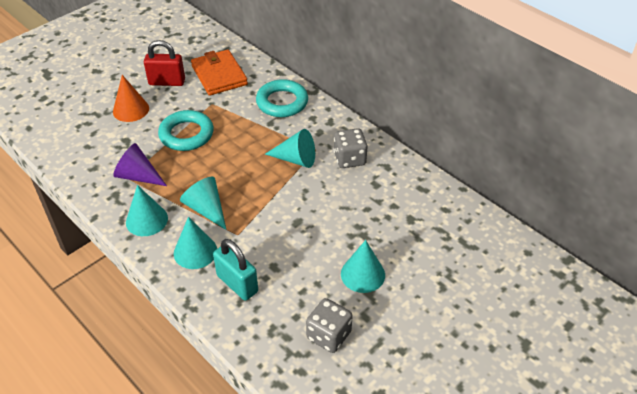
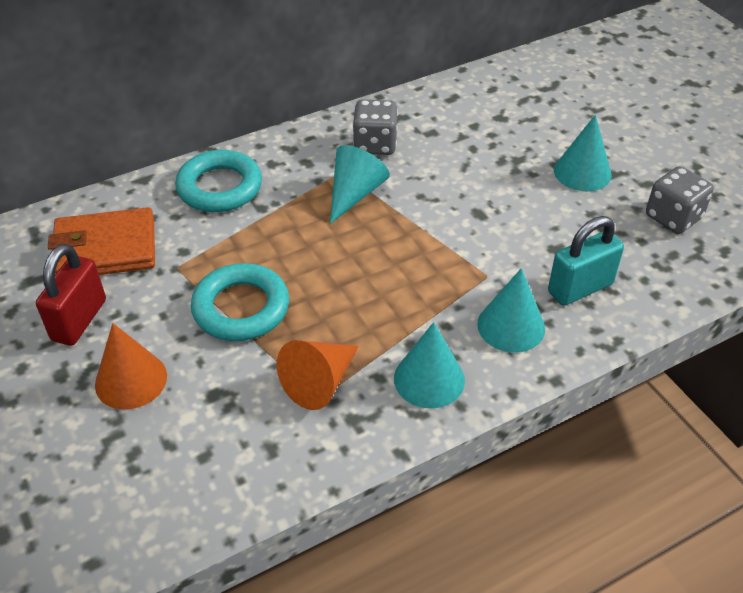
camera: 75 degrees left, 0 degrees up
purple cone [113,143,167,186] -> orange cone [277,340,359,410]
turquoise cone [180,177,226,230] -> none

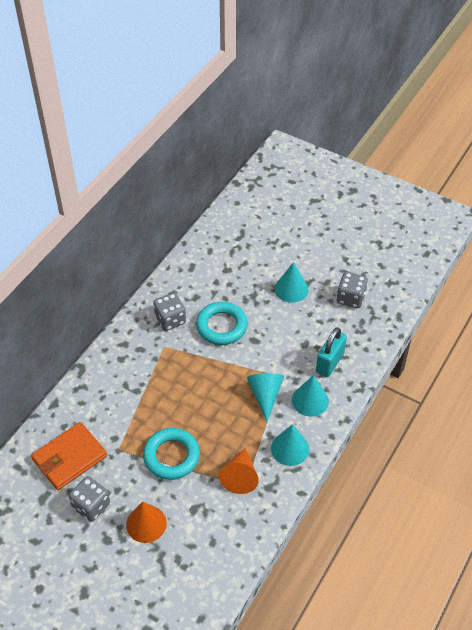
camera: 30 degrees left, 5 degrees up
red padlock [36,244,106,346] -> grey dice [69,476,110,522]
turquoise ring [175,150,262,212] -> turquoise ring moved to [196,302,248,345]
turquoise cone [330,145,390,224] -> turquoise cone moved to [247,373,284,422]

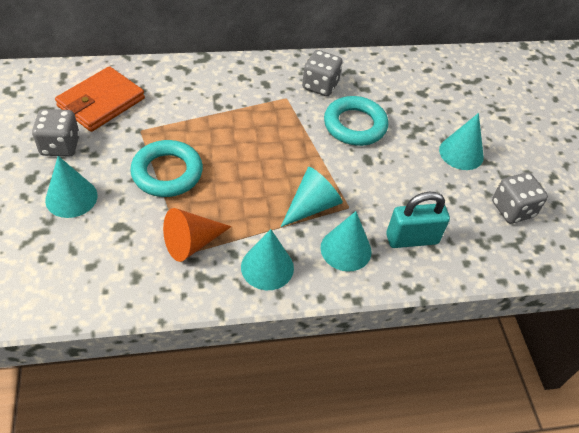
camera: 45 degrees right, 0 degrees up
orange wallet [31,422,107,490] -> orange wallet turned 60 degrees counterclockwise [55,66,145,132]
orange cone [126,501,167,543] -> turquoise cone [45,156,97,218]

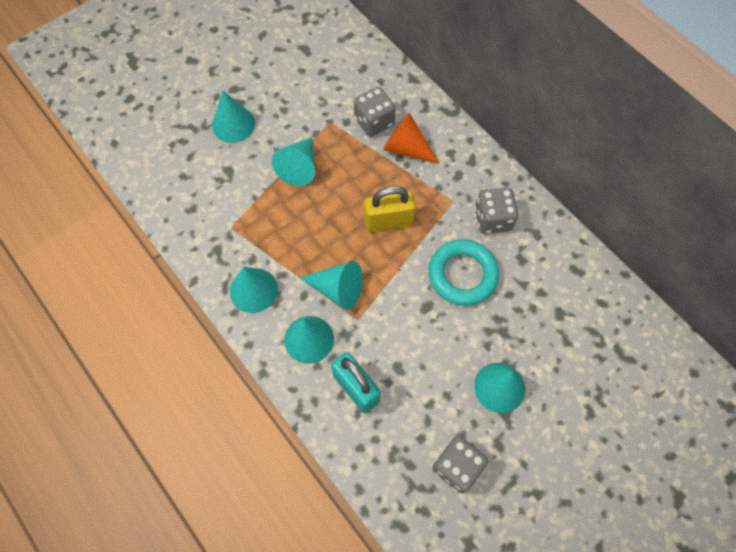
camera: 65 degrees right, 15 degrees up
grey dice [32,109,80,156] -> grey dice moved to [354,87,396,137]
orange wallet [55,66,145,132] -> none
turquoise ring [130,140,203,197] -> turquoise cone [272,137,315,186]
orange cone [163,208,232,262] -> orange cone moved to [383,113,440,164]
none -> yellow padlock [364,186,416,232]

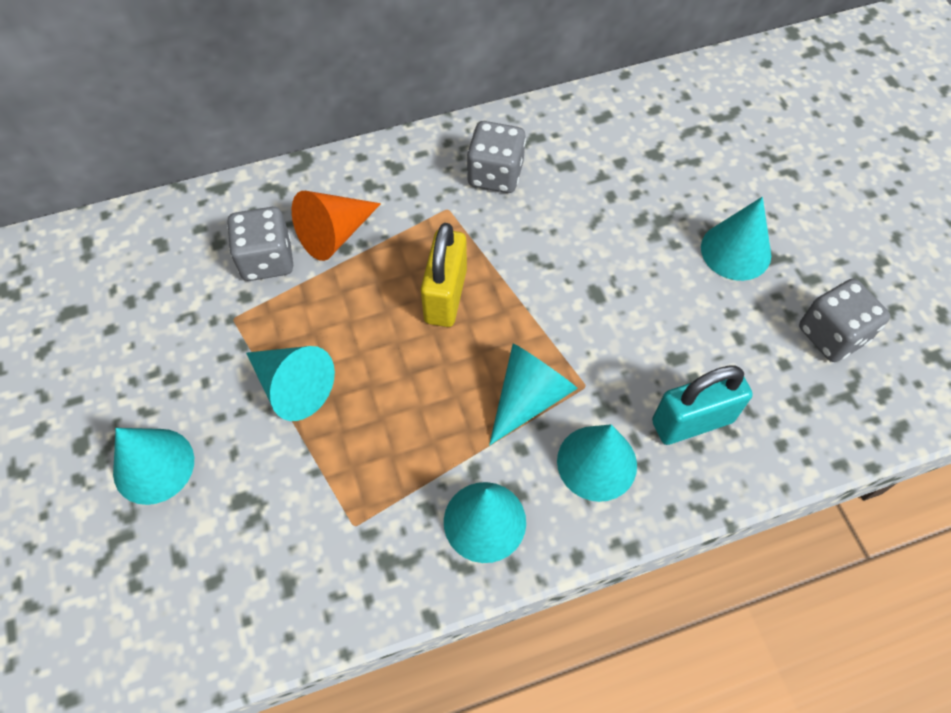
camera: 70 degrees left, 5 degrees down
turquoise ring [429,239,499,306] -> none

